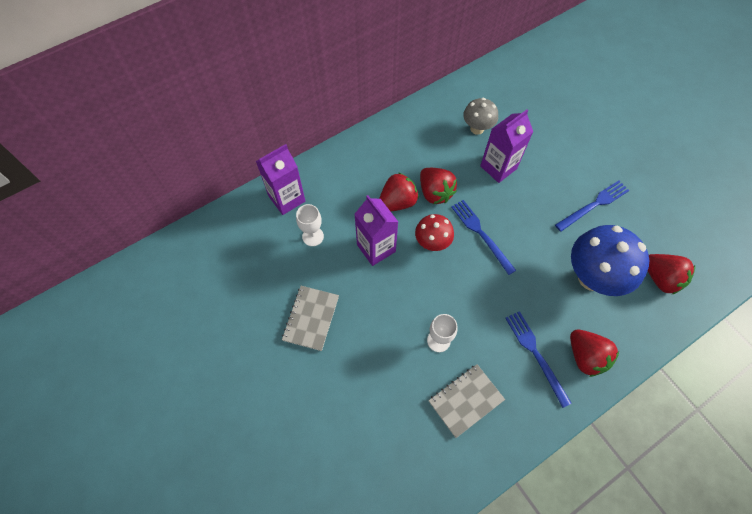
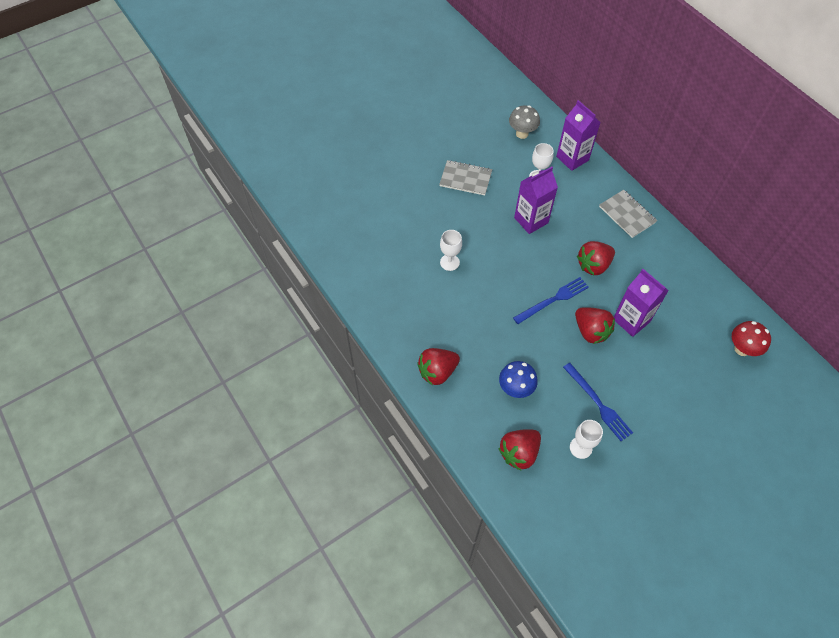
camera: 90 degrees right, 5 degrees down
red strawberry [379,172,419,212] -> red strawberry moved to [575,307,615,344]
red mushroom [415,214,454,251] -> red mushroom moved to [732,321,771,356]
grey notebook [428,364,505,438] -> grey notebook moved to [599,190,657,238]
grey mushroom [463,98,498,135] -> grey mushroom moved to [509,105,540,139]
blue fork [505,311,572,408] -> none
blue mushroom [571,225,649,296] -> blue mushroom [499,361,538,398], size x0.56
none -> white goblet [570,420,603,459]

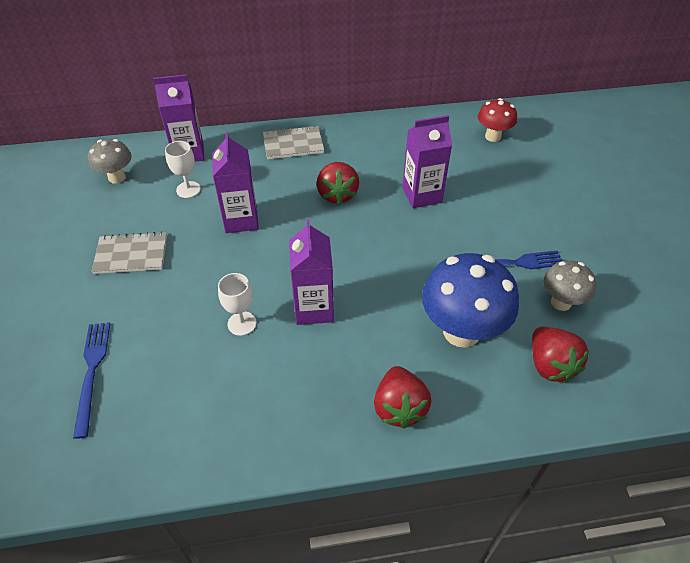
camera: 65 degrees left, 10 degrees down
grey notebook [439,160,492,195] -> grey notebook turned 45 degrees clockwise [92,232,167,274]
blue mushroom [499,361,538,398] -> blue mushroom [422,253,519,348], size x1.78
blue fork [513,277,589,324] -> blue fork moved to [73,322,110,439]
white goblet [570,420,603,459] -> grey mushroom [544,260,596,311]
red strawberry [575,307,615,344] -> none
none -> purple carton [289,219,334,325]

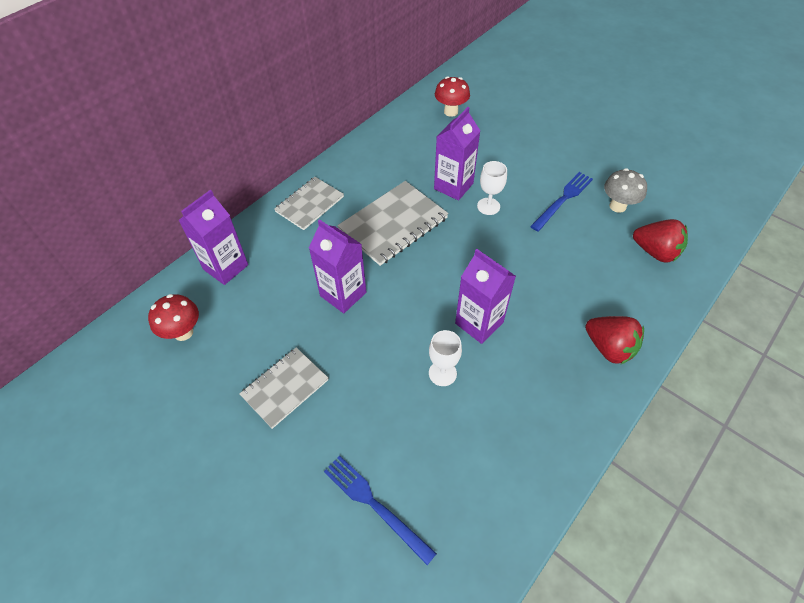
camera: 40 degrees left, 5 degrees up
grey mushroom [88,139,132,184] -> red mushroom [148,294,199,341]
white goblet [165,141,201,198] -> white goblet moved to [477,161,507,215]
red strawberry [317,162,359,205] -> grey notebook [337,181,449,266]
blue mushroom [422,253,519,348] -> none

